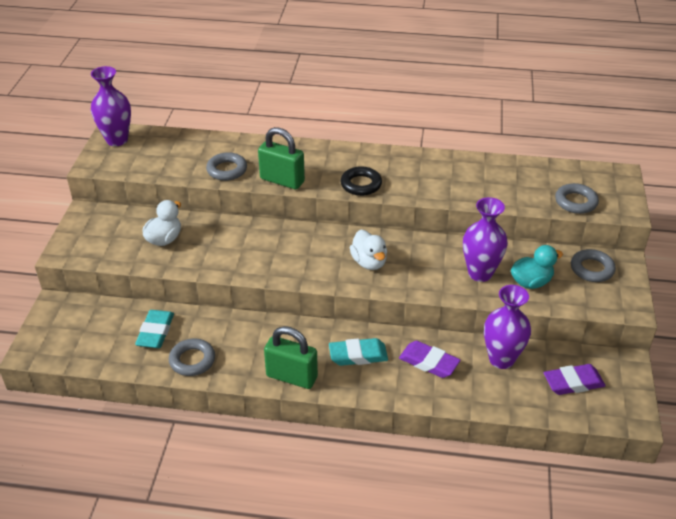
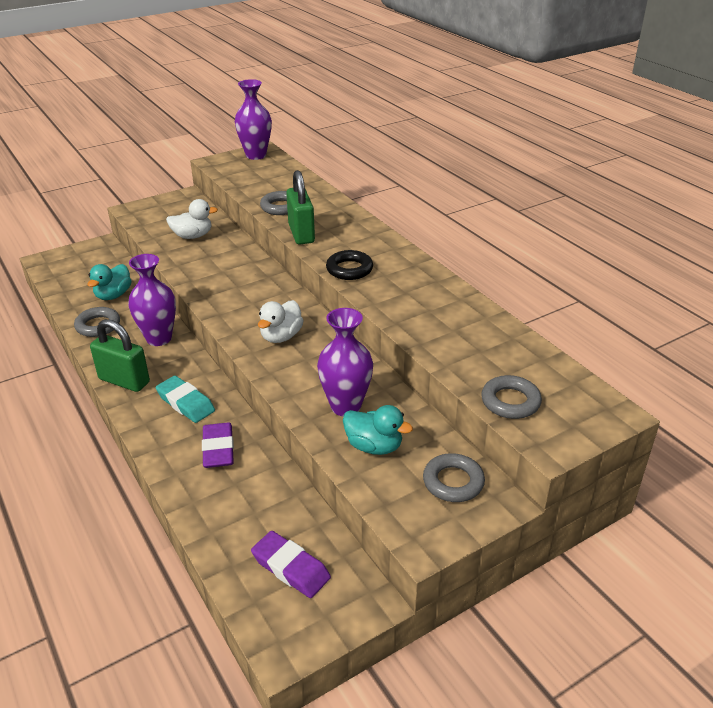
camera: 50 degrees right, 5 degrees down
turquoise eraser [135,310,174,348] -> turquoise duck [88,264,132,300]
green padlock [264,326,318,389] -> green padlock turned 45 degrees counterclockwise [90,319,150,392]
purple vase [484,285,531,369] -> purple vase moved to [128,254,176,346]

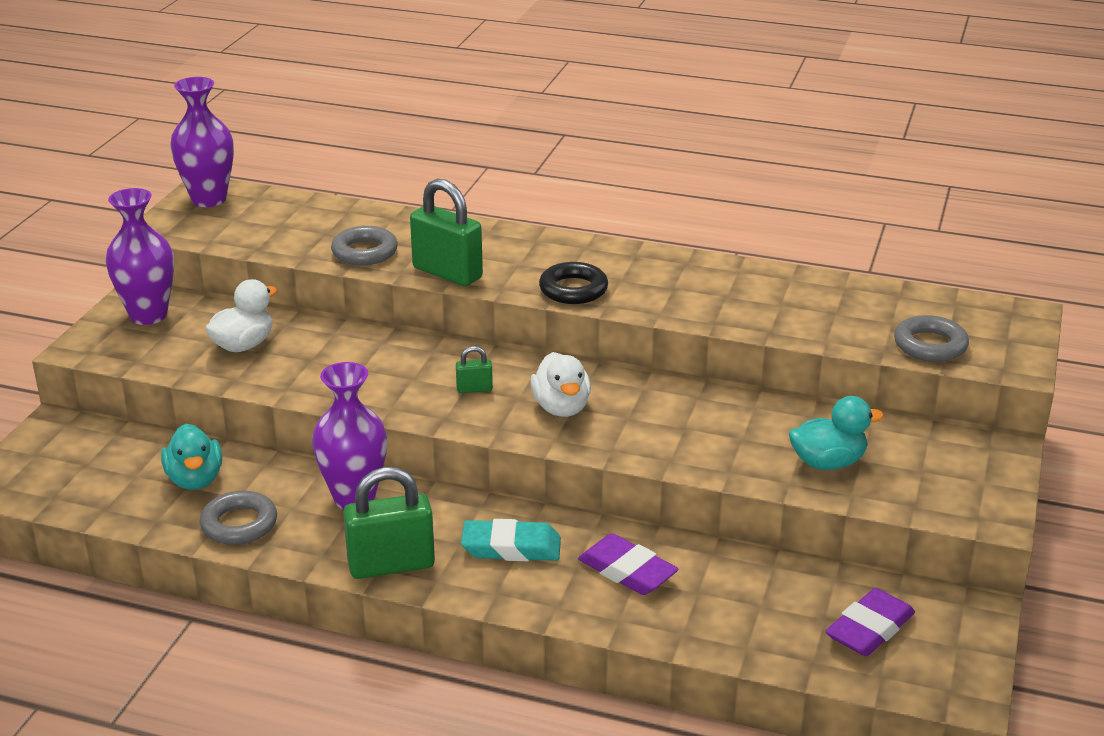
camera: 40 degrees left, 5 degrees down
purple eraser [251,531,331,598] -> purple eraser turned 45 degrees counterclockwise [825,588,915,656]
purple vase [317,308,373,417] -> purple vase moved to [106,188,174,325]
grey ring [423,453,485,502] -> none
none -> green padlock [456,346,493,393]

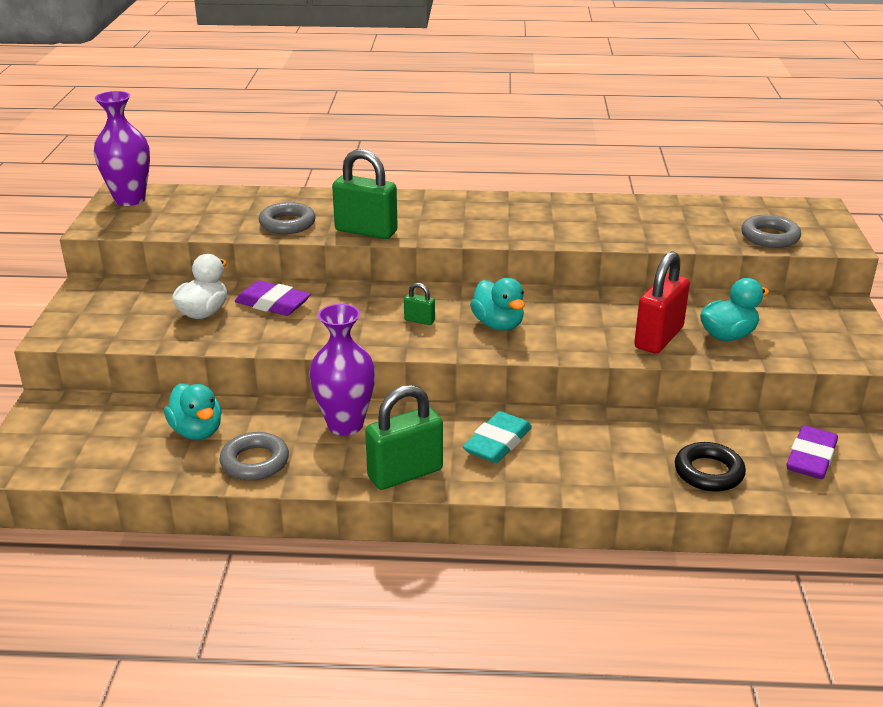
camera: 15 degrees left, 0 degrees up
purple vase [106,188,174,325] -> none
green padlock [456,346,493,393] -> green padlock turned 45 degrees clockwise [404,283,435,325]
turquoise eraser [461,519,561,561] -> turquoise eraser turned 45 degrees counterclockwise [463,411,532,463]
white duck [530,352,591,417] -> turquoise duck [470,278,525,331]
black ring [539,262,608,304] -> black ring moved to [675,442,746,492]
purple eraser [578,534,679,595] -> purple eraser moved to [235,281,311,316]
none -> red padlock [634,251,690,354]

